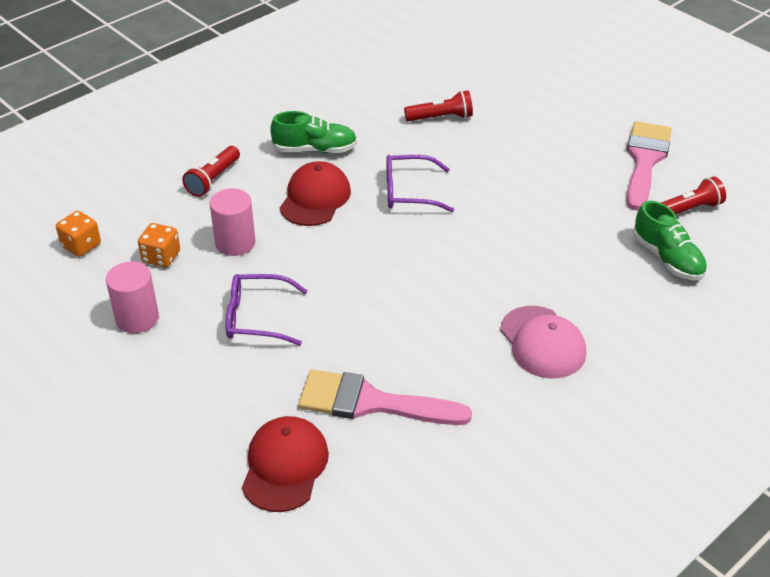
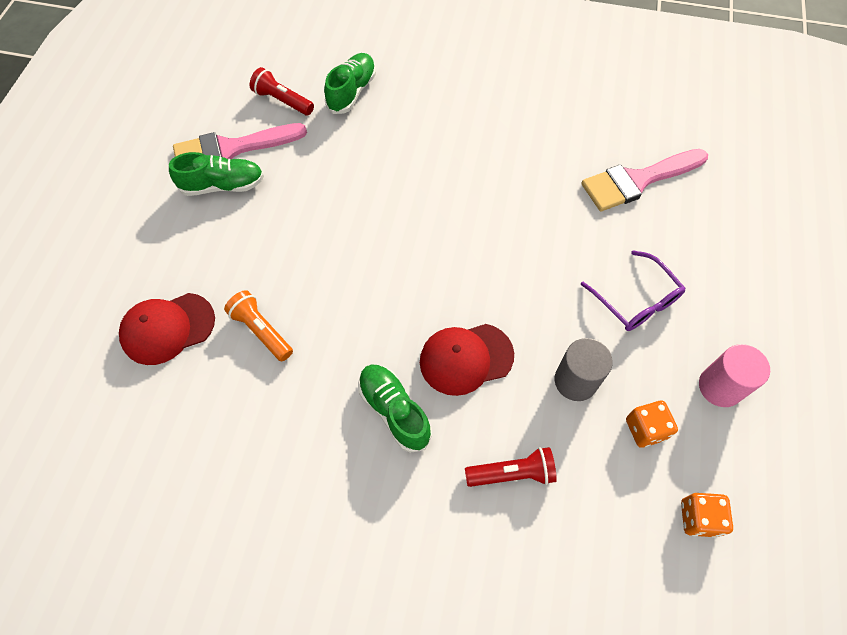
camera: 125 degrees left, 20 degrees up
pink cylinder [210,188,256,256] -> grey cylinder [555,338,613,401]
red cap [242,416,329,512] -> red cap moved to [119,293,215,365]
pink brush [298,370,472,425] -> pink brush turned 90 degrees clockwise [581,149,708,211]
purple glasses [386,155,454,212] -> none
red flashlight [404,90,473,121] -> orange flashlight [224,290,293,361]
pink cap [500,306,586,379] -> none
none -> green shoe [169,152,264,196]

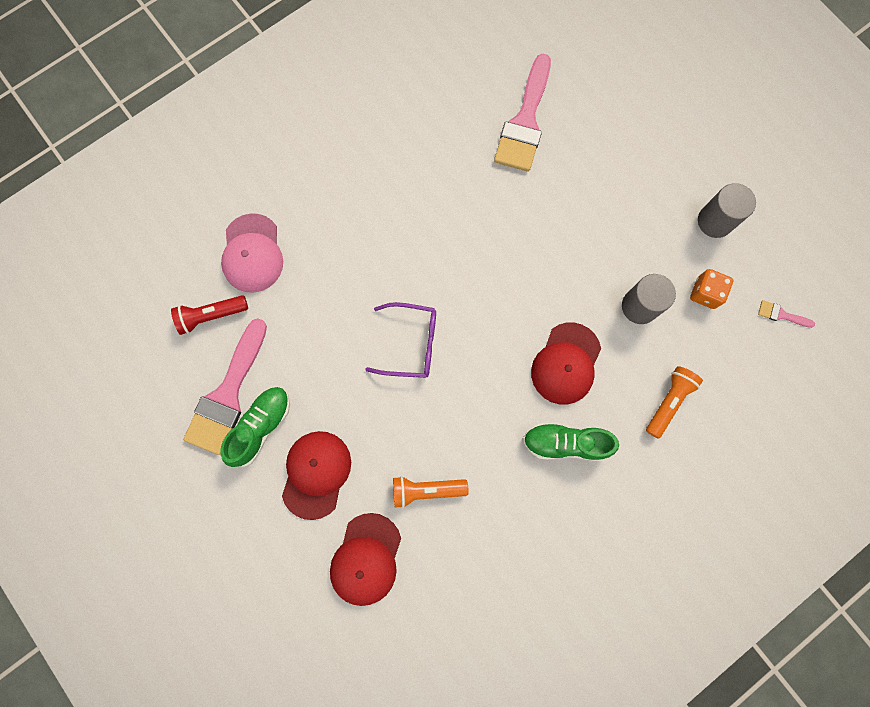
camera: 50 degrees left, 15 degrees up
green shoe [324,53,376,114] -> pink cap [221,213,283,293]
red flashlight [465,447,557,487] -> orange flashlight [646,366,703,439]
purple glasses [580,250,686,331] -> purple glasses moved to [365,302,436,378]
orange dice [681,493,733,538] -> pink brush [758,300,815,328]
pink cylinder [699,344,770,407] -> grey cylinder [698,183,756,238]
none -> red cap [282,431,351,520]

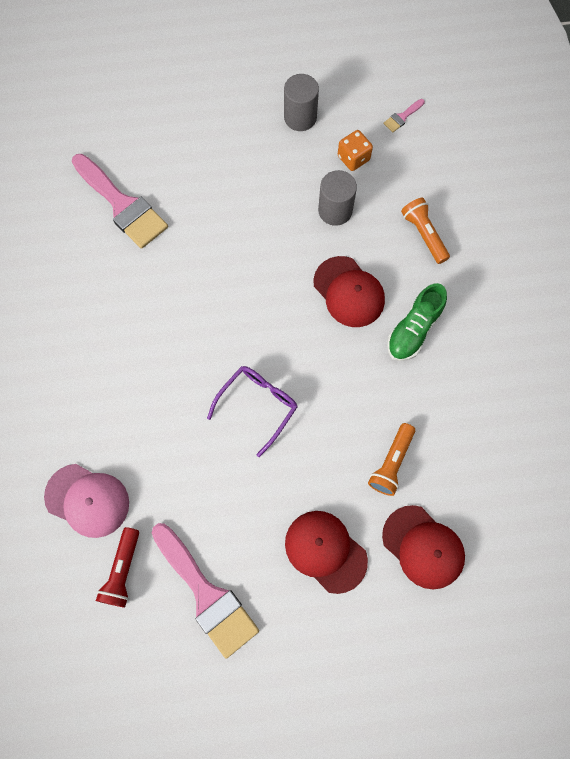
camera: 60 degrees left, 5 degrees down
green shoe [220,387,290,467] -> none

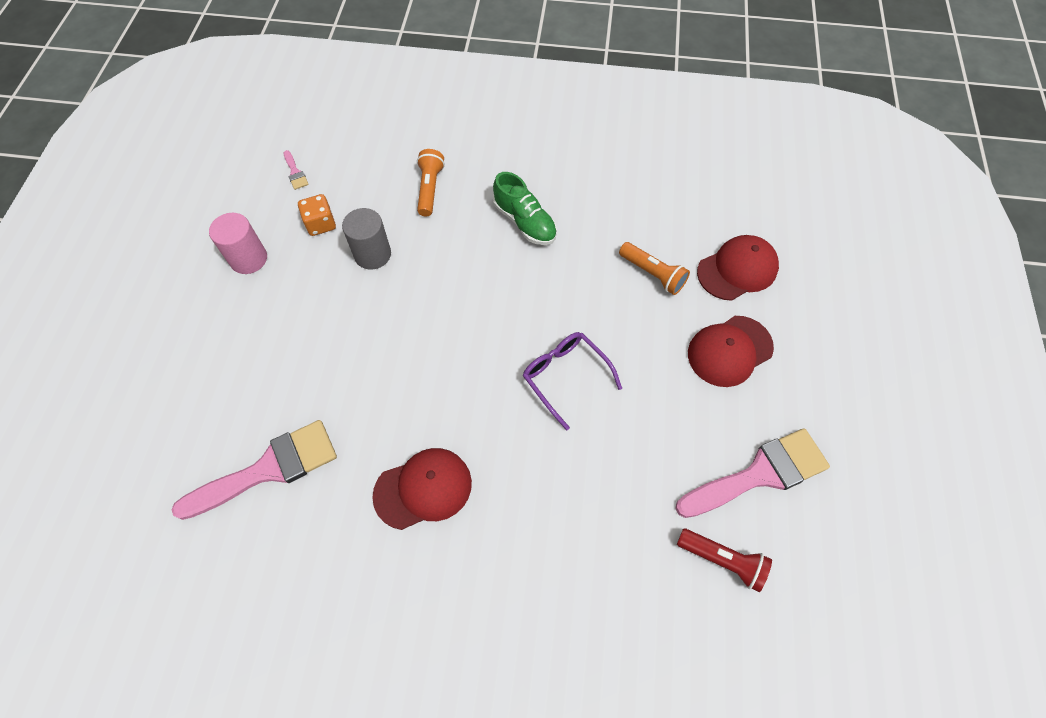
camera: 75 degrees left, 10 degrees down
pink cap [44,464,129,538] -> none
grey cylinder [284,74,319,131] -> pink cylinder [209,213,267,274]
red cap [314,256,385,327] -> red cap moved to [372,448,472,530]
orange flashlight [401,198,450,264] -> orange flashlight turned 105 degrees clockwise [417,149,445,216]

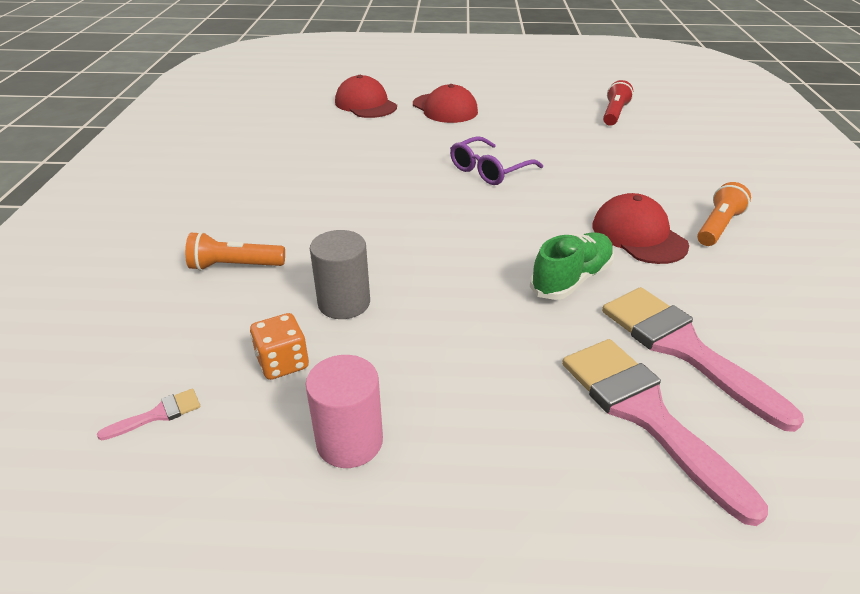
camera: 95 degrees left, 25 degrees down
green shoe [493,172,557,245] -> green shoe moved to [530,233,614,300]
orange flashlight [619,242,690,295] -> orange flashlight moved to [697,182,751,246]
pink brush [675,428,830,518] -> pink brush moved to [562,339,768,526]

